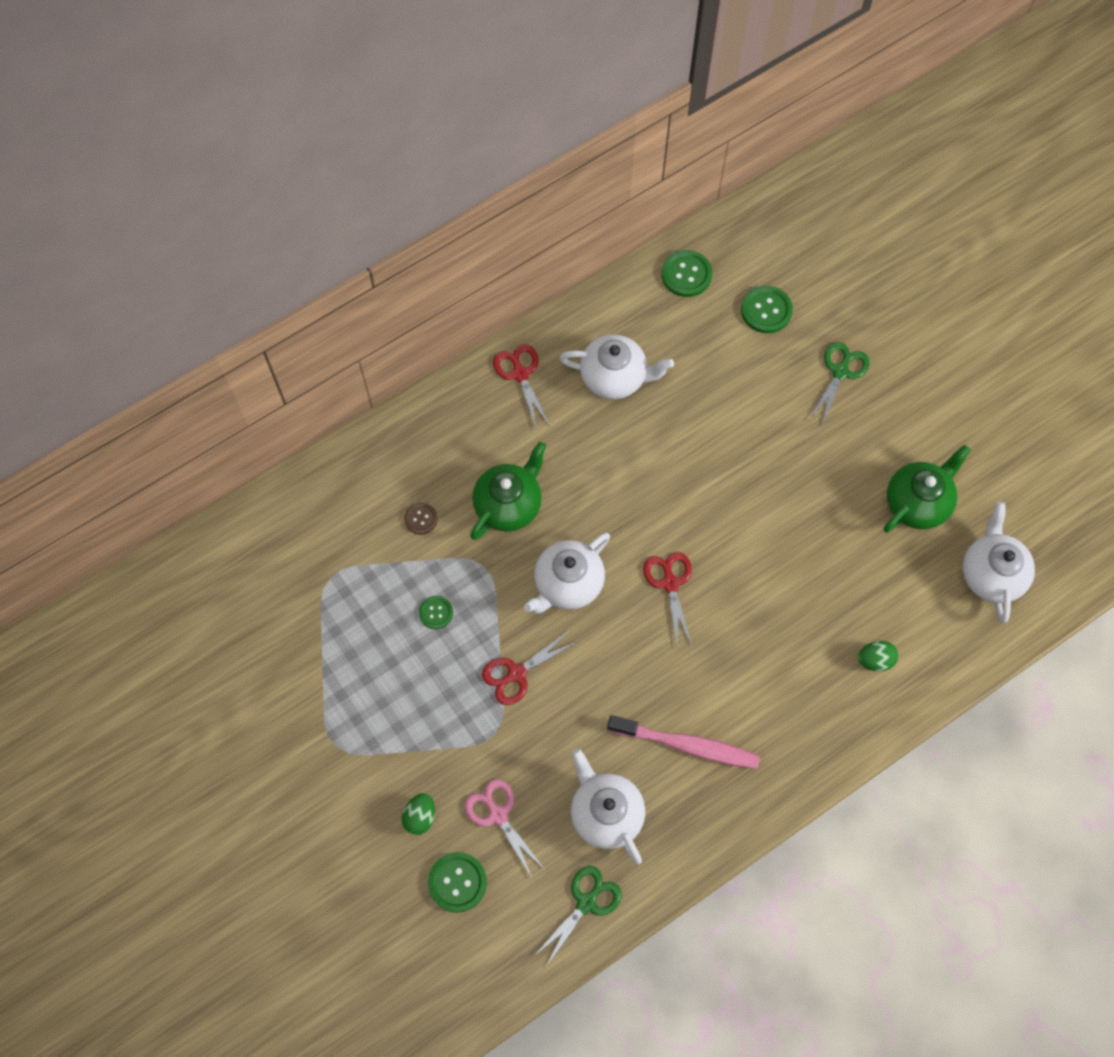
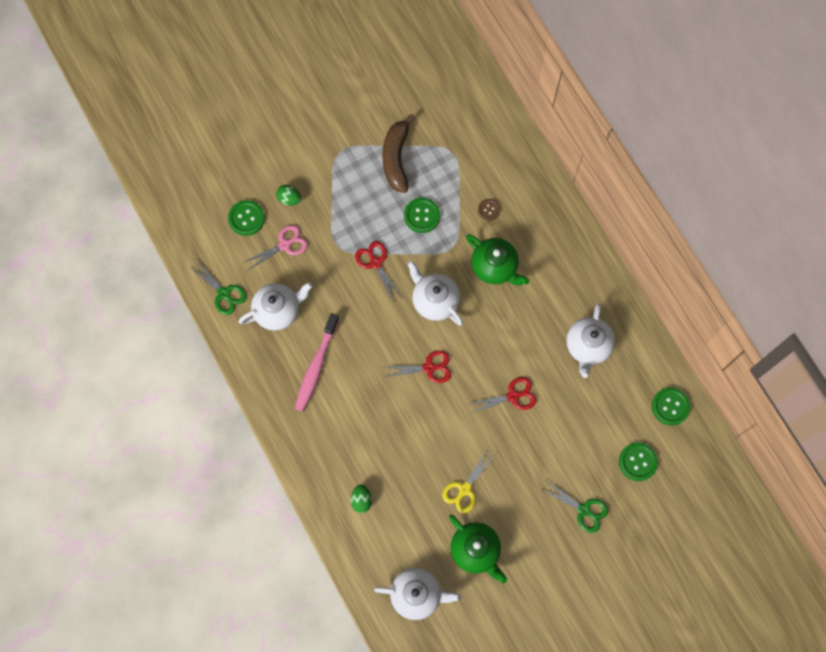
camera: 95 degrees right, 5 degrees up
green button [419,596,453,629] -> green button [404,197,440,233], size x1.61
red scissors [493,344,550,430] -> red scissors moved to [468,377,537,413]
none -> brown banana [382,114,415,193]
none -> yellow scissors [442,448,496,513]

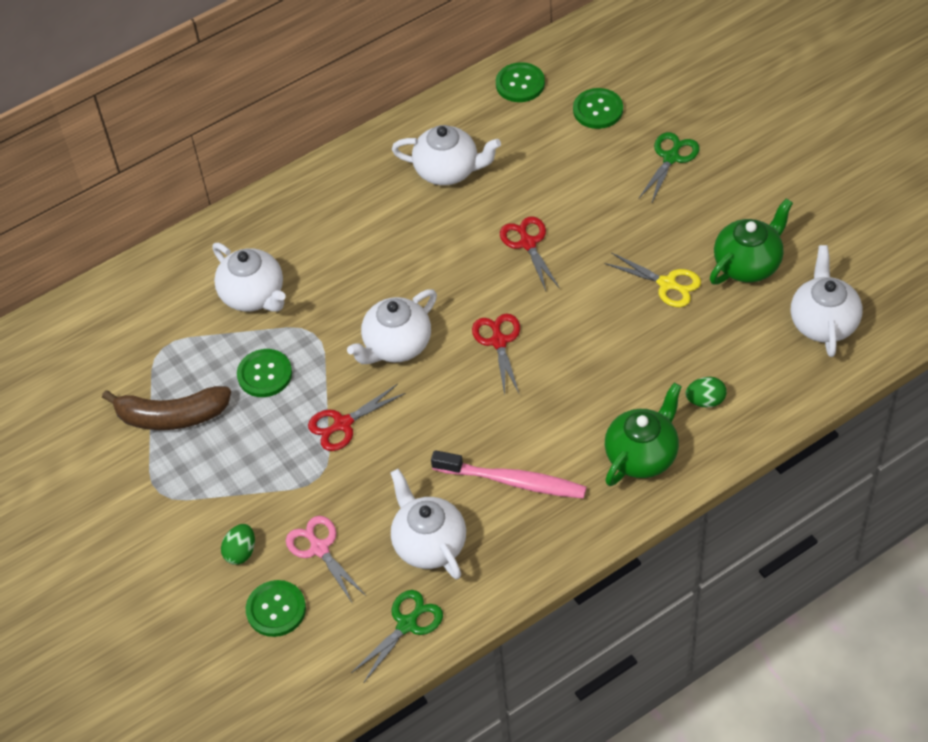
camera: 90 degrees left, 20 degrees down
green teapot [466,234,529,286] -> green teapot moved to [605,383,682,486]
brown button [478,199,500,221] -> white teapot [212,243,286,312]

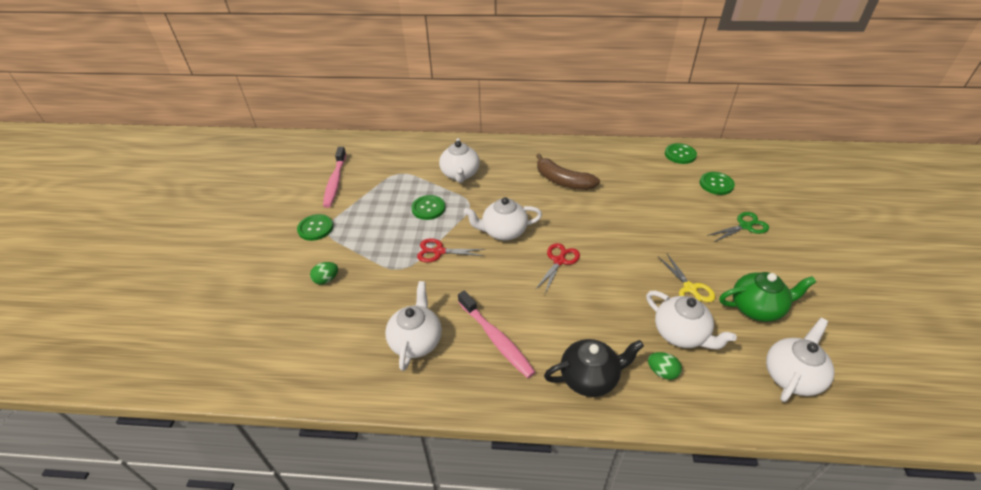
camera: 35 degrees right, 10 degrees down
brown banana [102,386,231,430] -> brown banana moved to [536,153,600,190]
green button [246,580,306,637] -> green button moved to [297,214,333,241]
pink scissors [286,516,366,604] -> none
green scissors [351,590,443,684] -> none
white teapot [392,125,501,185] -> white teapot moved to [646,291,737,349]
red scissors [500,217,560,291] -> none
green teapot [605,383,682,486] -> black teapot [544,339,644,397]
none -> pink toothbrush [323,147,346,208]

